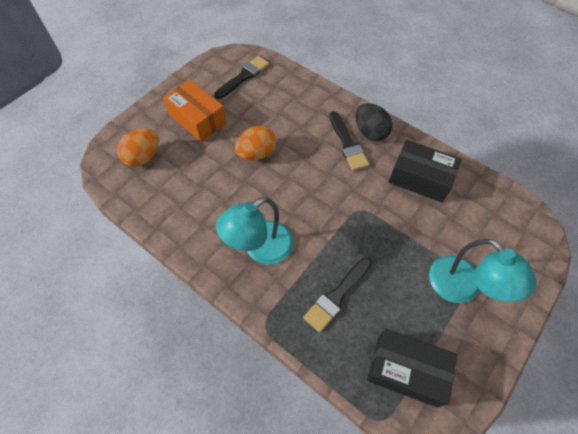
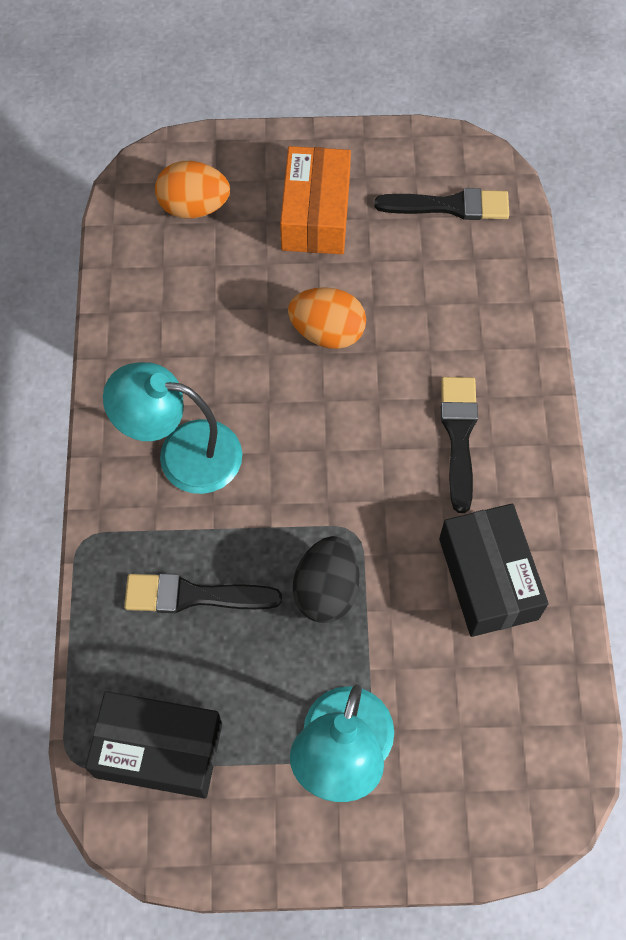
camera: 50 degrees right, 5 degrees up
black brush [329,111,369,171] -> black brush turned 150 degrees clockwise [441,377,478,513]
black egg [355,103,393,141] -> black egg moved to [293,536,360,623]
black box [367,329,457,407] -> black box turned 60 degrees counterclockwise [85,691,222,799]

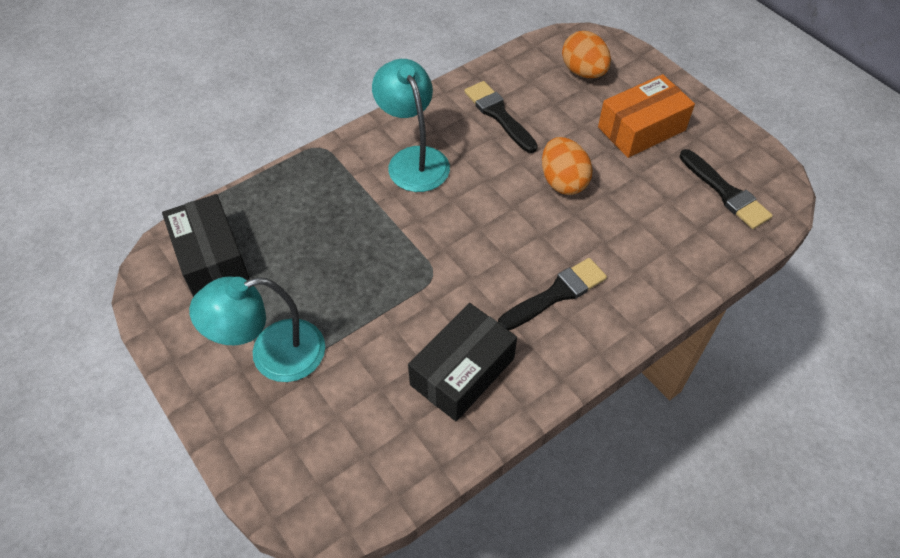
camera: 55 degrees right, 10 degrees down
black brush [124,573,282,613] -> black brush moved to [464,81,538,153]
black egg [293,536,360,623] -> none

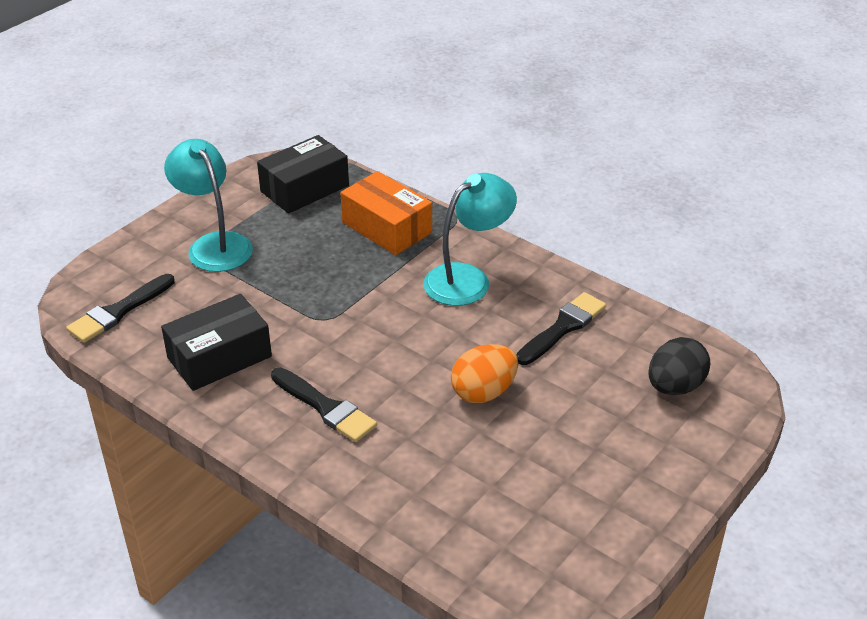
camera: 75 degrees right, 15 degrees down
black box [408,303,517,421] -> black box turned 60 degrees counterclockwise [161,294,272,391]
orange egg [562,31,611,78] -> black egg [648,337,710,395]
orange box [598,74,695,158] -> orange box moved to [341,171,432,255]
black brush [680,149,773,229] -> black brush moved to [66,274,175,343]

